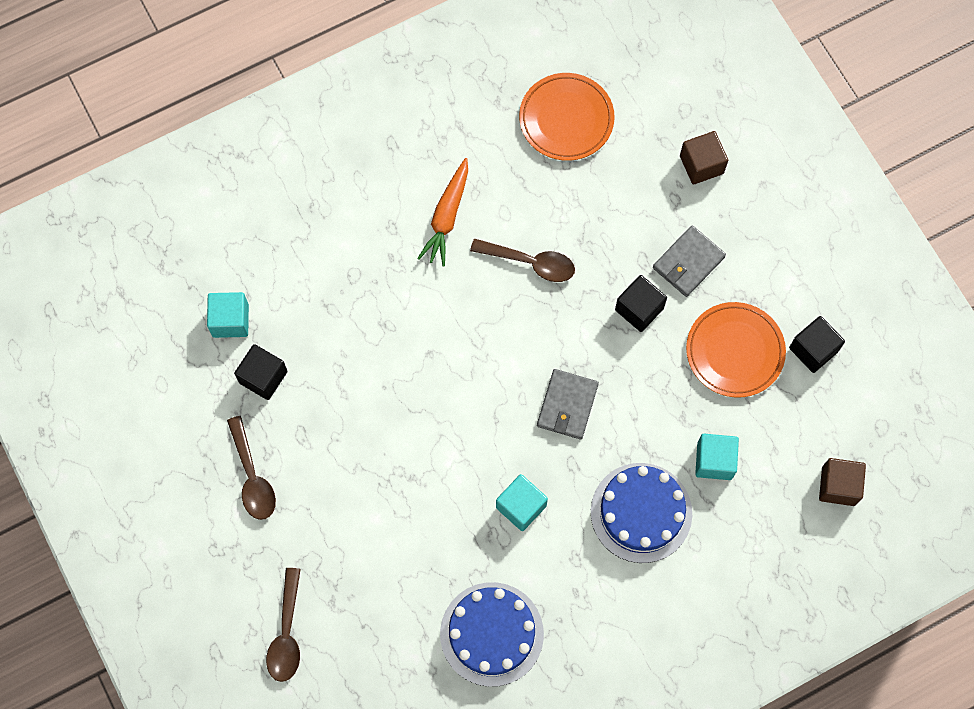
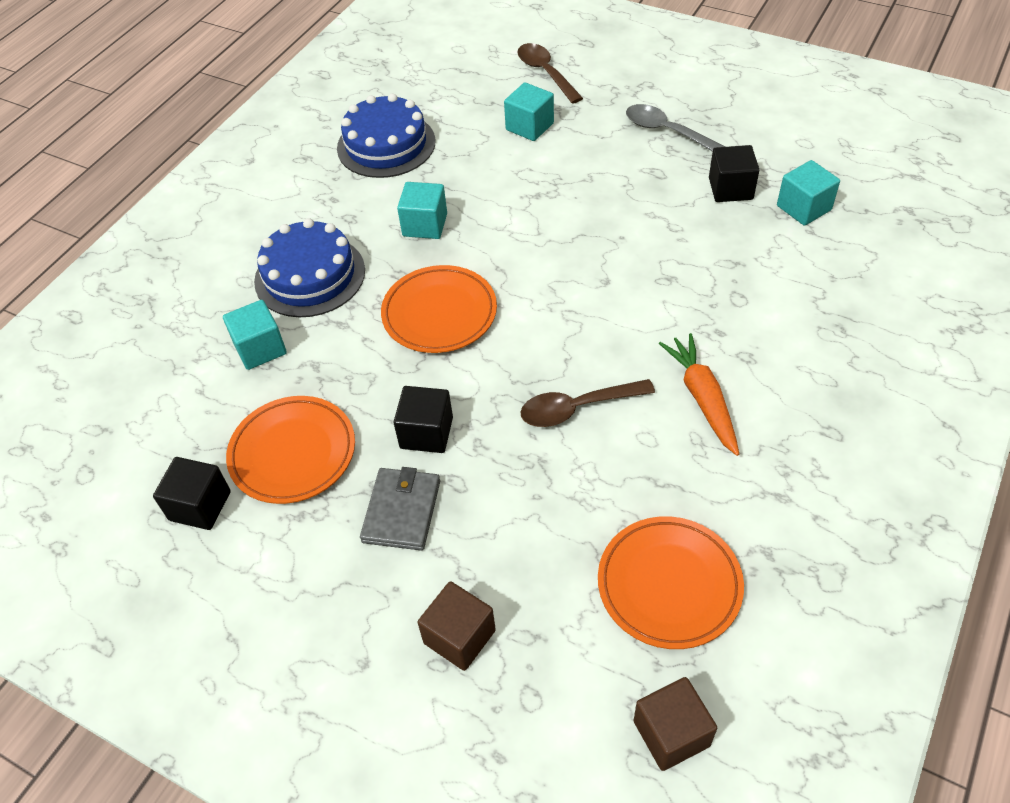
camera: 150 degrees right, 20 degrees down
brown spoon [227,416,276,520] -> grey spoon [626,104,725,152]
grey wallet [537,369,599,439] -> orange plate [381,265,497,353]
brown cube [819,458,866,506] -> brown cube moved to [633,677,717,771]
none -> turquoise cube [504,82,554,141]

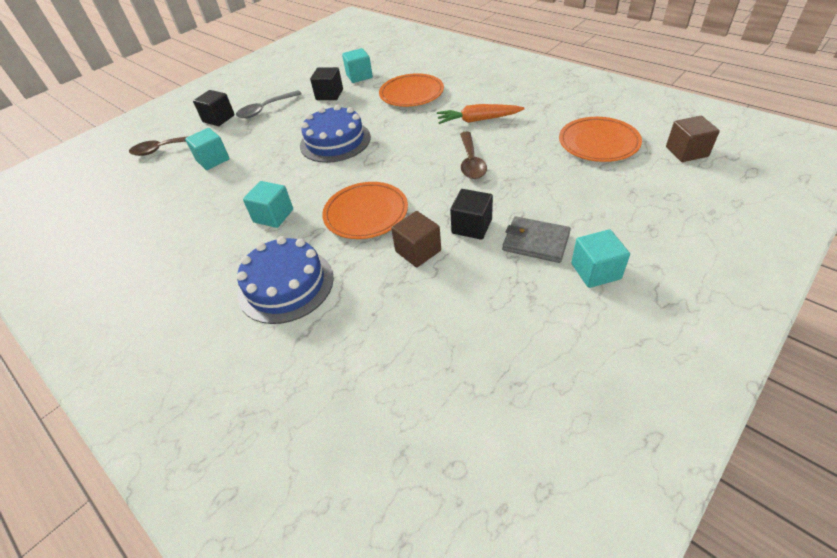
camera: 75 degrees left, 5 degrees down
black cube [153,457,231,530] -> black cube moved to [193,90,235,126]
turquoise cube [223,300,287,370] -> turquoise cube moved to [571,229,630,288]
orange plate [226,396,355,504] -> orange plate moved to [379,73,444,107]
blue cake [337,93,436,178] -> blue cake moved to [300,105,371,163]
brown cube [417,581,496,671] -> brown cube moved to [391,211,441,267]

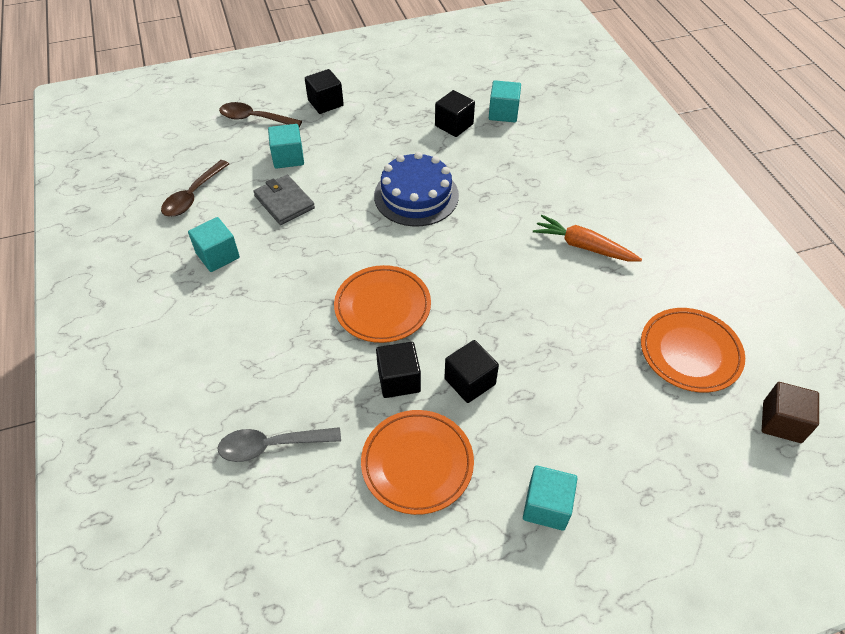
camera: 25 degrees right, 5 degrees up
grey spoon [236,90,302,118] -> grey spoon moved to [218,427,341,462]
blue cake [237,236,334,324] -> none
turquoise cube [243,181,293,228] -> turquoise cube moved to [188,217,240,272]
orange plate [379,73,444,107] -> orange plate moved to [361,410,474,515]
brown cube [391,211,441,267] -> black cube [376,342,421,398]
brown spoon [460,132,487,179] -> brown spoon moved to [161,160,229,217]
grey wallet [502,216,571,263] -> grey wallet moved to [253,175,315,225]

